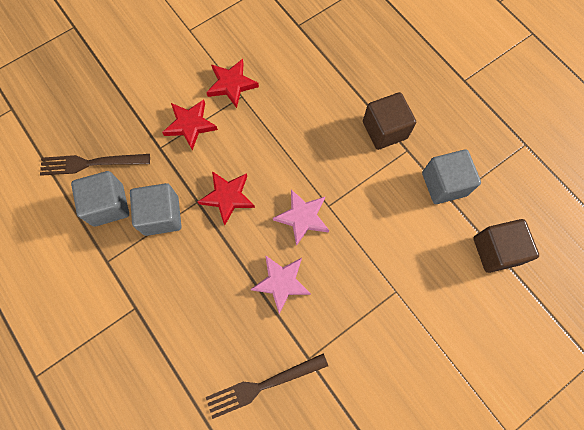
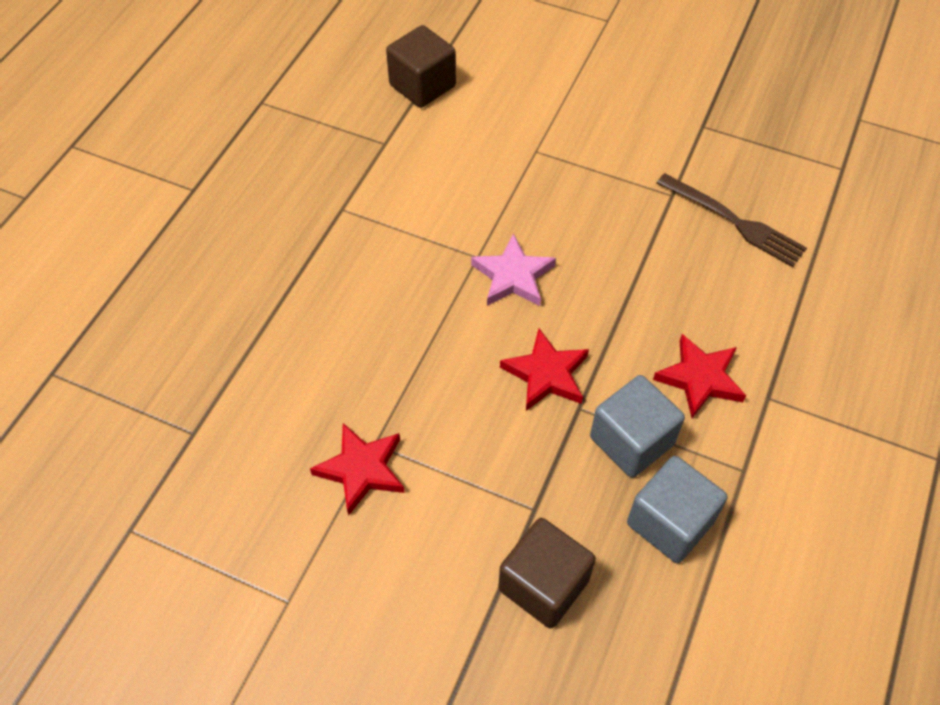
camera: 120 degrees left, 15 degrees down
brown fork [40,154,150,176] -> none
red star [162,99,218,150] -> red star moved to [653,334,746,418]
pink star [251,255,311,314] -> none
brown cube [363,92,416,150] -> brown cube moved to [498,518,596,628]
grey cube [422,149,481,204] -> none

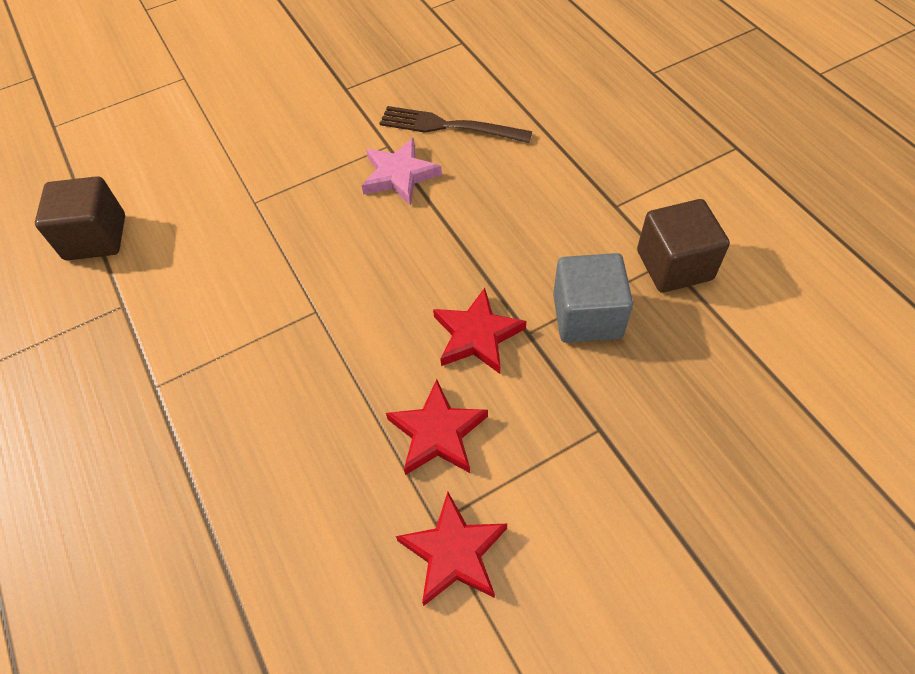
camera: 50 degrees left, 0 degrees up
pink star [471,234,556,306] -> pink star moved to [362,138,442,206]
brown cube [498,518,596,628] -> brown cube moved to [637,199,730,293]
grey cube [627,456,728,563] -> none
red star [653,334,746,418] -> red star moved to [386,379,488,475]
brown fork [656,173,807,267] -> brown fork turned 150 degrees counterclockwise [379,106,532,143]

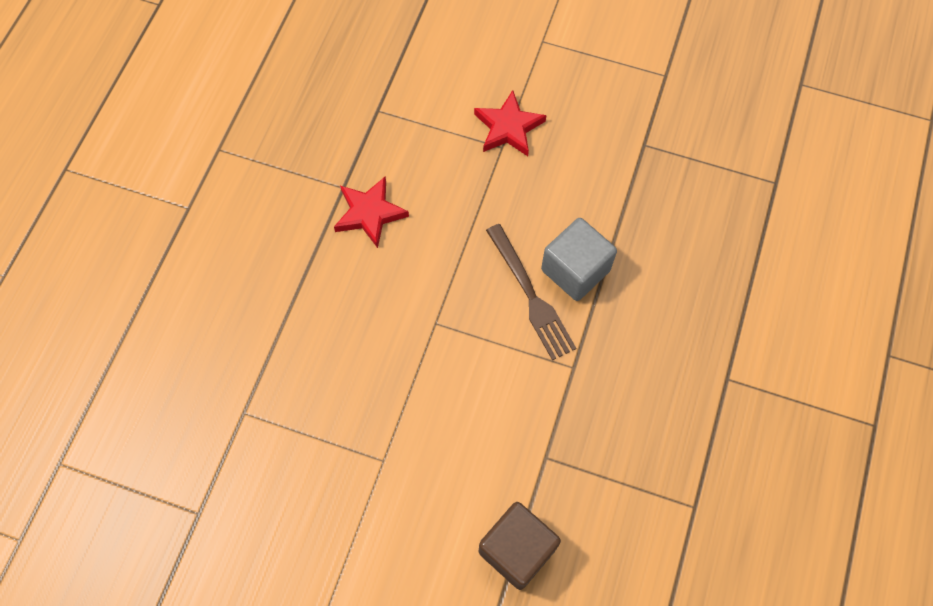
camera: 135 degrees left, 10 degrees up
pink star [362,138,442,206] -> none
brown fork [379,106,532,143] -> brown fork moved to [486,224,576,360]
red star [386,379,488,475] -> none
grey cube [553,253,633,343] -> grey cube moved to [541,218,617,301]
brown cube [637,199,730,293] -> none

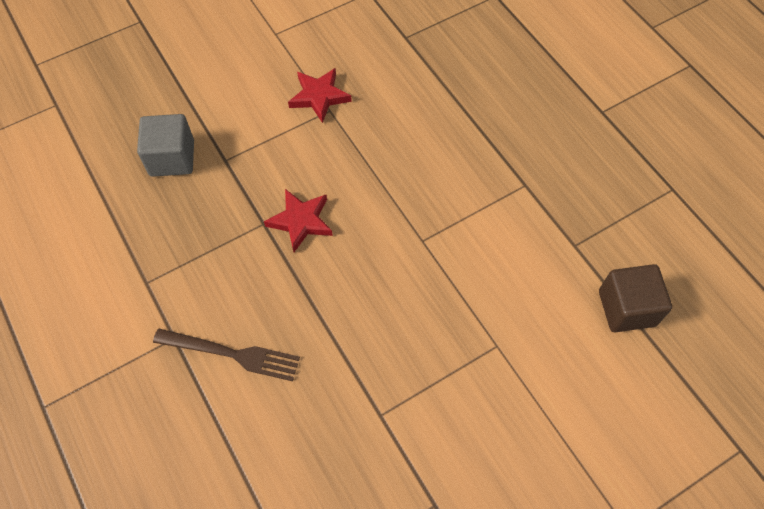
camera: 50 degrees left, 5 degrees down
brown fork [486,224,576,360] -> brown fork moved to [153,329,300,381]
grey cube [541,218,617,301] -> grey cube moved to [137,114,194,177]

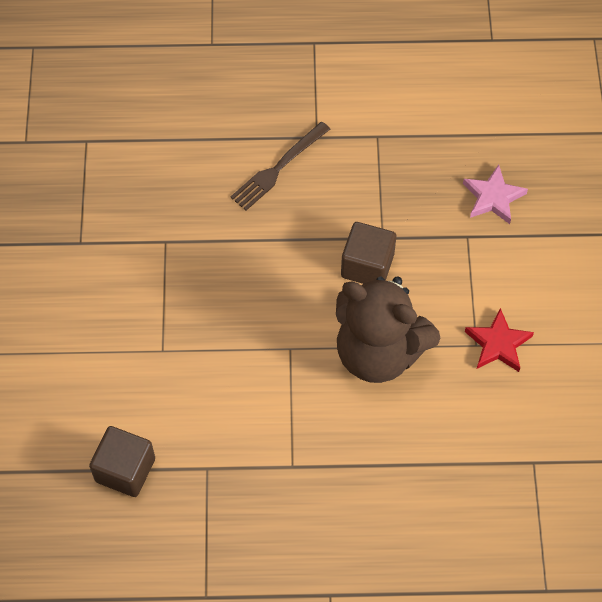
camera: 120 degrees right, 0 degrees up
grey cube [137,114,194,177] -> pink star [463,165,528,224]
red star [264,189,333,252] -> brown cube [341,222,396,284]
none -> brown teddy bear [336,276,440,383]

